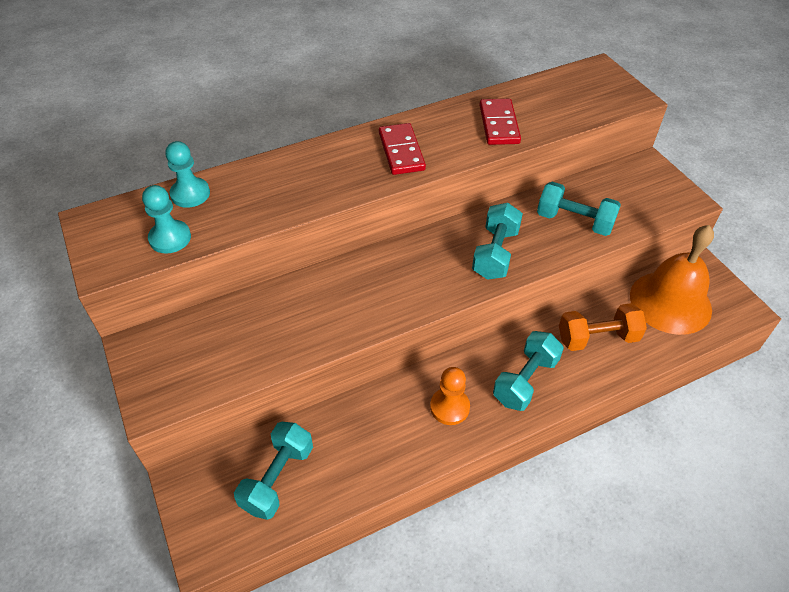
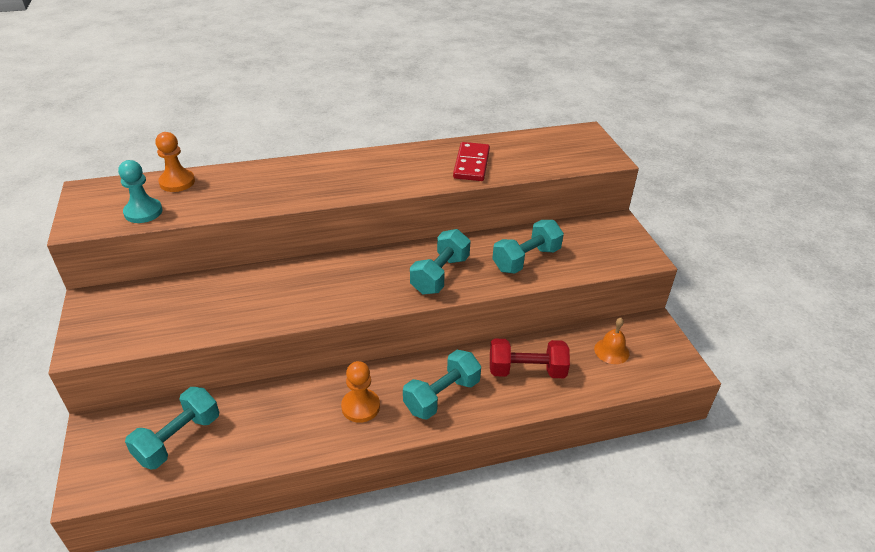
camera: 10 degrees right, 10 degrees down
turquoise pawn [165,141,210,208] -> orange pawn [155,132,195,192]
red domino [379,123,426,175] -> none
turquoise dumbbell [537,182,621,236] -> turquoise dumbbell turned 75 degrees counterclockwise [492,220,564,274]
orange dumbbell [559,303,647,351] -> red dumbbell [490,338,570,378]
orange bell [630,225,714,335] -> orange bell [594,318,629,364], size x0.44

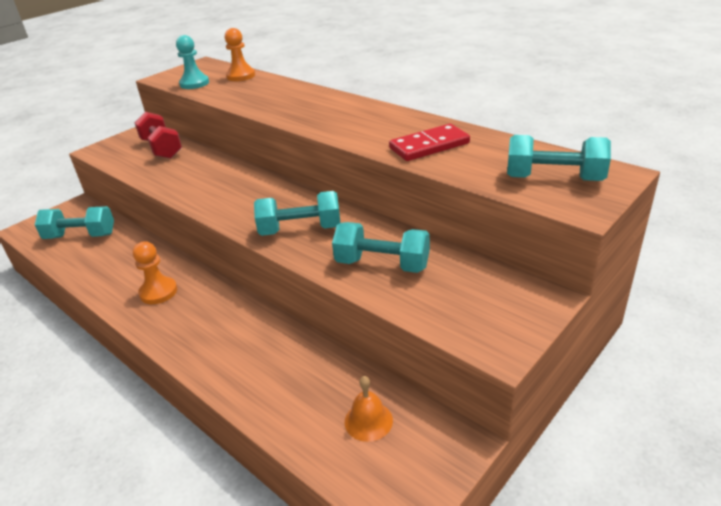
camera: 60 degrees right, 5 degrees down
turquoise dumbbell [403,350,481,420] -> turquoise dumbbell moved to [507,135,611,181]
red dumbbell [490,338,570,378] -> red dumbbell moved to [134,112,182,159]

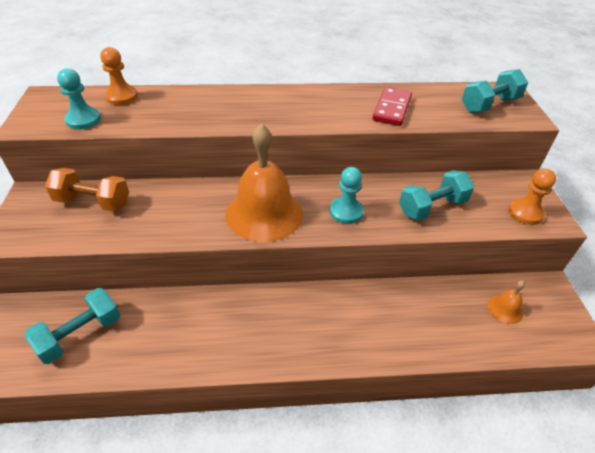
camera: 50 degrees left, 10 degrees up
orange pawn [133,241,177,304] -> orange pawn moved to [508,168,556,225]
red dumbbell [134,112,182,159] -> orange dumbbell [45,168,129,212]
turquoise dumbbell [254,191,340,236] -> turquoise pawn [330,167,364,224]
none -> orange bell [226,123,303,242]

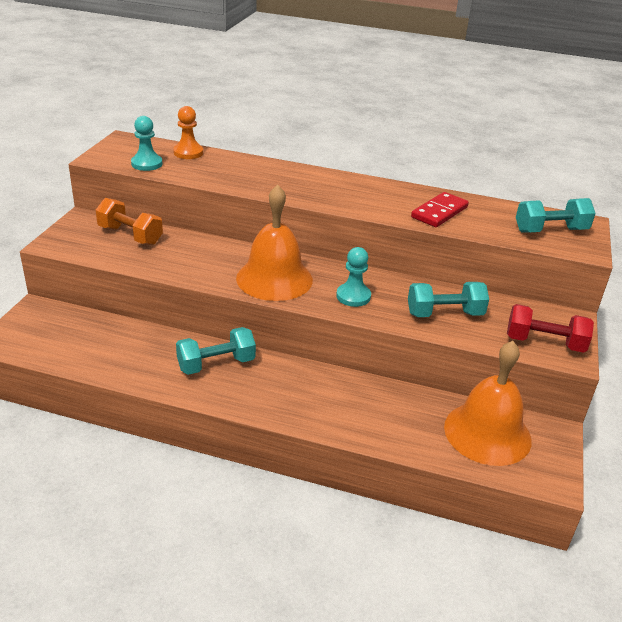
camera: 20 degrees right, 10 degrees down
turquoise dumbbell [24,288,120,364] -> turquoise dumbbell moved to [176,327,256,375]
orange bell [487,281,525,324] -> orange bell [444,341,532,466], size x2.29
orange pawn [508,168,556,225] -> red dumbbell [507,304,594,353]

